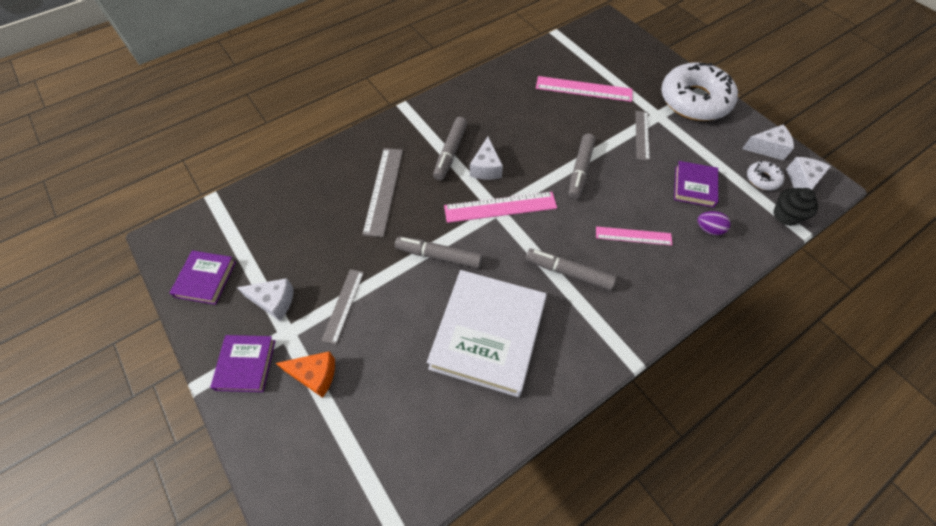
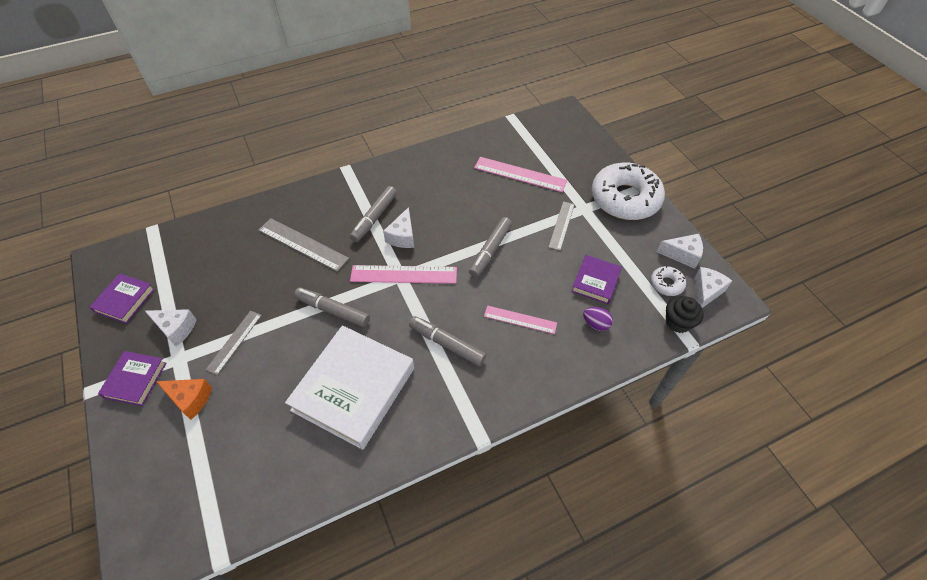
camera: 10 degrees right, 5 degrees down
grey ruler [362,148,403,237] -> grey ruler turned 75 degrees counterclockwise [258,218,349,272]

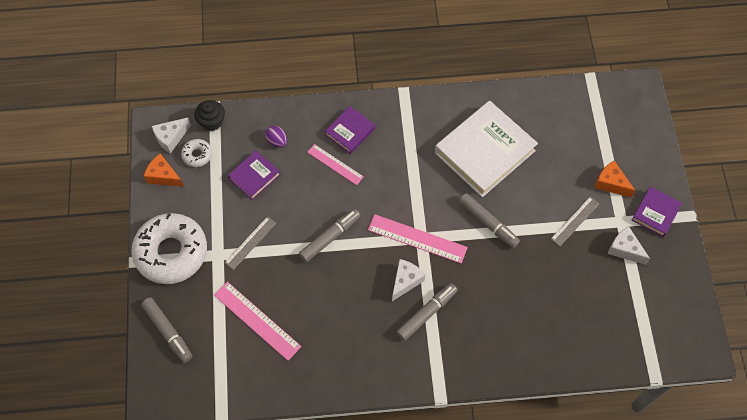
camera: 160 degrees left, 10 degrees up
purple book [89,273,155,324] -> purple book moved to [325,106,375,154]
grey ruler [258,218,349,272] -> none
grey marker [409,316,486,366] -> grey marker moved to [141,298,192,363]
white cheese [657,234,703,269] -> orange cheese [144,154,184,187]

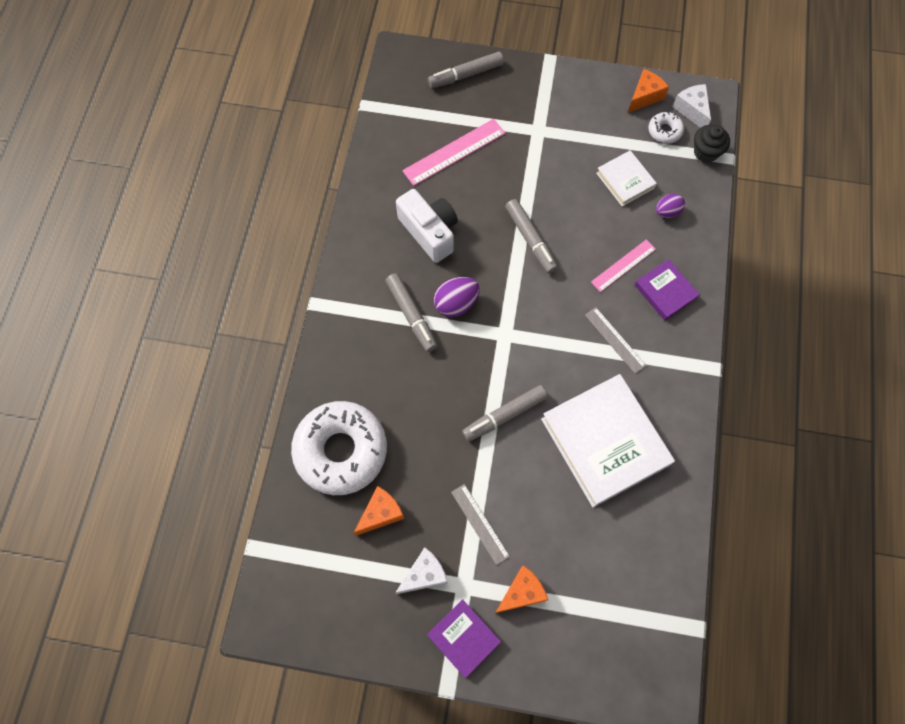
camera: 105 degrees right, 5 degrees up
white donut [131,213,207,284] -> white donut moved to [291,401,387,495]
grey ruler [225,216,276,270] -> grey ruler moved to [585,307,647,374]
purple book [228,150,280,200] -> white book [596,150,657,207]
pink ruler [368,214,468,264] -> none
white cheese [392,259,425,301] -> purple egg [434,277,480,317]
none -> orange cheese [354,486,404,536]
none -> white camera [396,189,458,263]

